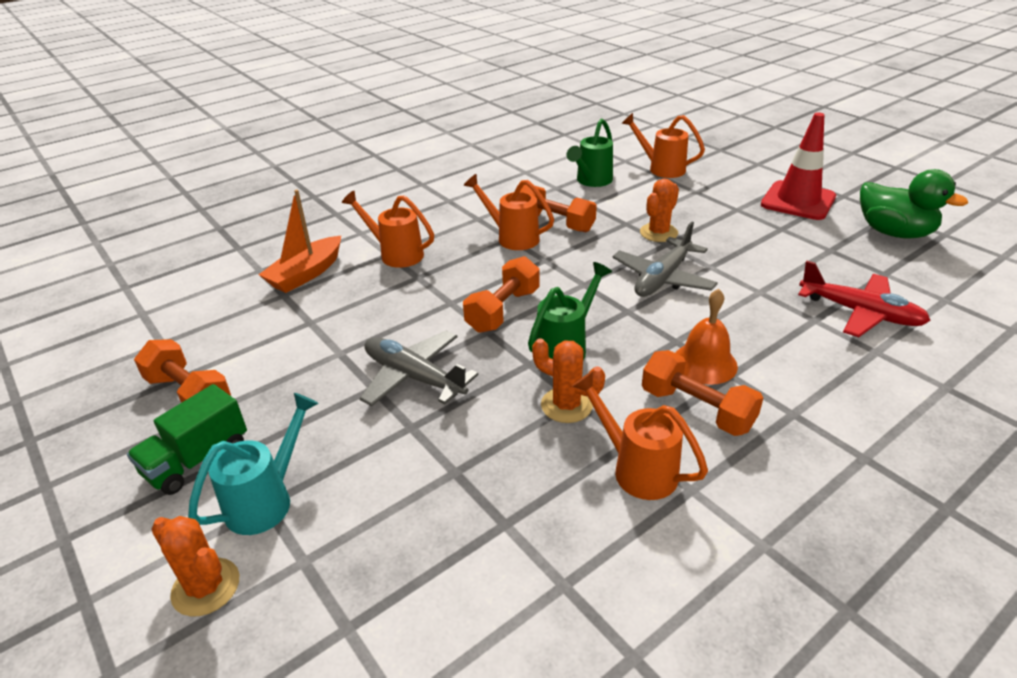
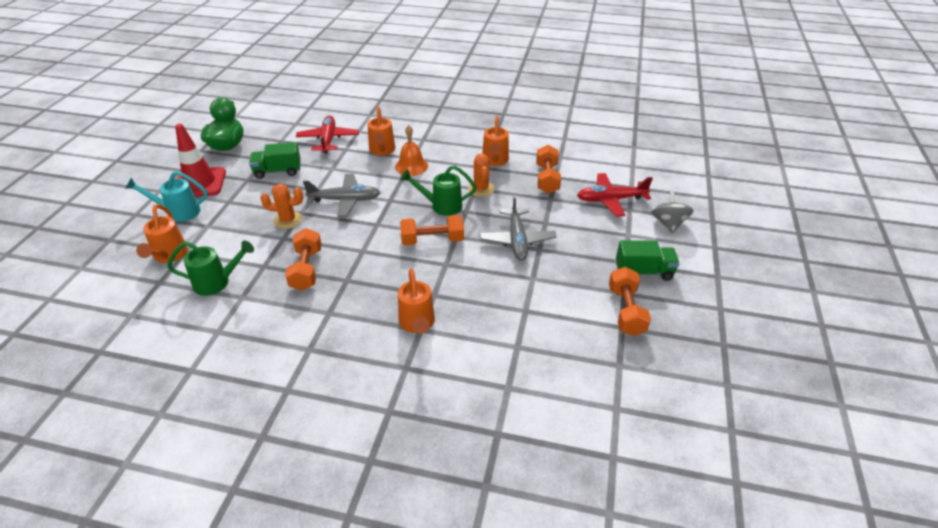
camera: 130 degrees left, 5 degrees up
orange cactus [151,516,239,617] -> grey spinning top [651,191,694,233]
turquoise watering can [188,393,319,535] -> turquoise watering can moved to [125,171,208,222]
orange boat [259,190,341,293] -> none
orange watering can [464,174,554,250] -> orange watering can moved to [368,106,396,156]
orange dumbbell [642,350,763,436] -> orange dumbbell moved to [536,145,561,194]
none -> green truck [249,142,301,179]
none -> red plane [577,173,653,217]

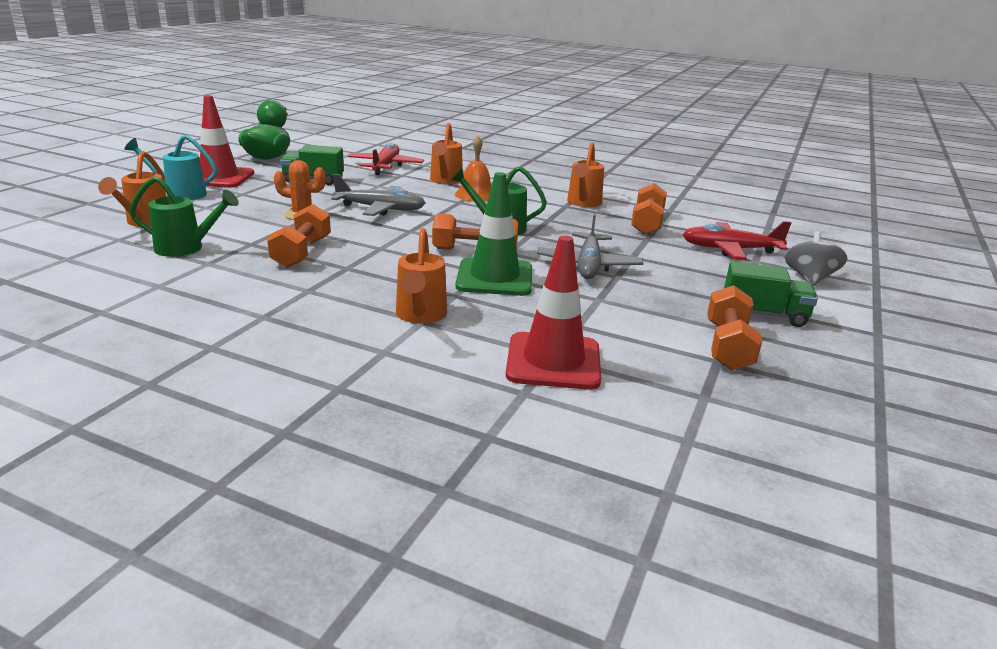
camera: 10 degrees right, 15 degrees down
orange cactus [468,154,495,197] -> none
none -> green traffic cone [455,172,532,296]
none -> red traffic cone [506,236,601,390]

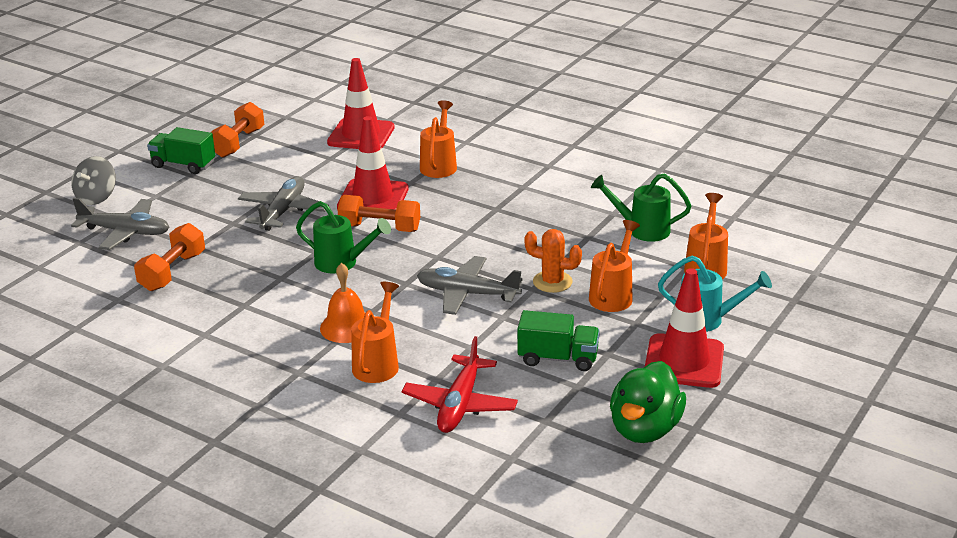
camera: 170 degrees left, 5 degrees up
orange dumbbell [267,204,331,268] -> none
green traffic cone [455,172,532,296] -> red traffic cone [337,116,409,210]
orange watering can [567,142,604,207] -> orange watering can moved to [589,220,640,312]
red plane [682,221,792,260] -> grey plane [71,198,170,250]

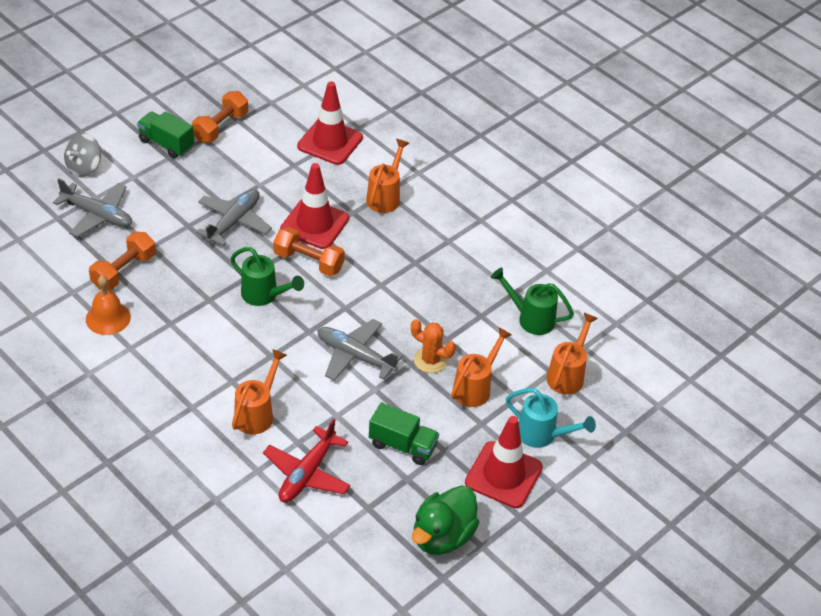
camera: 10 degrees right, 15 degrees up
orange bell [320,263,365,343] -> orange bell moved to [86,275,131,335]

